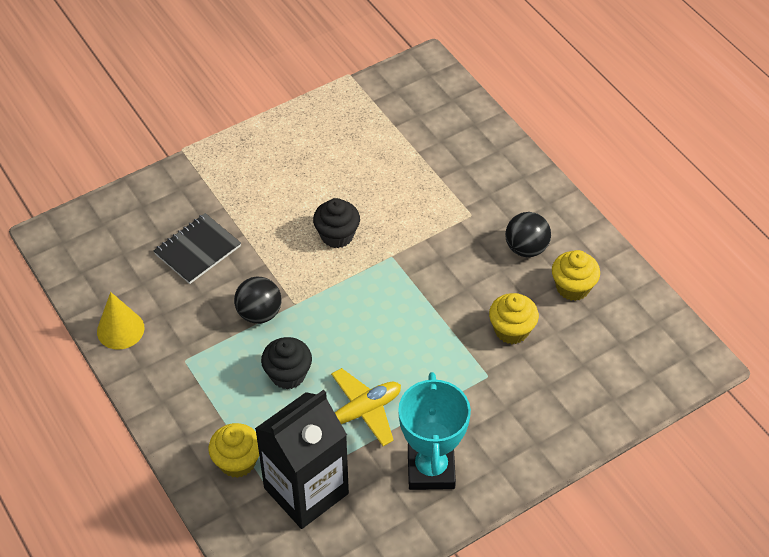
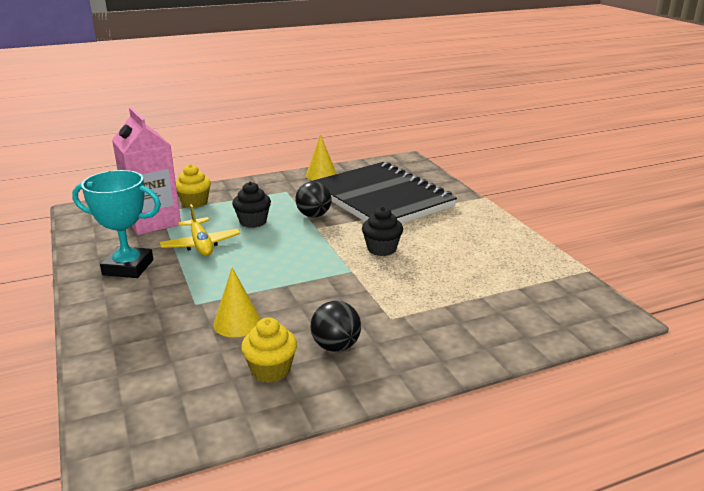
camera: 100 degrees right, 25 degrees down
black notebook [153,213,241,284] -> black notebook [310,162,457,224], size x2.28
black carton [255,390,349,529] -> pink carton [112,107,181,235]
yellow cupcake [489,293,539,344] -> yellow cone [213,268,261,337]

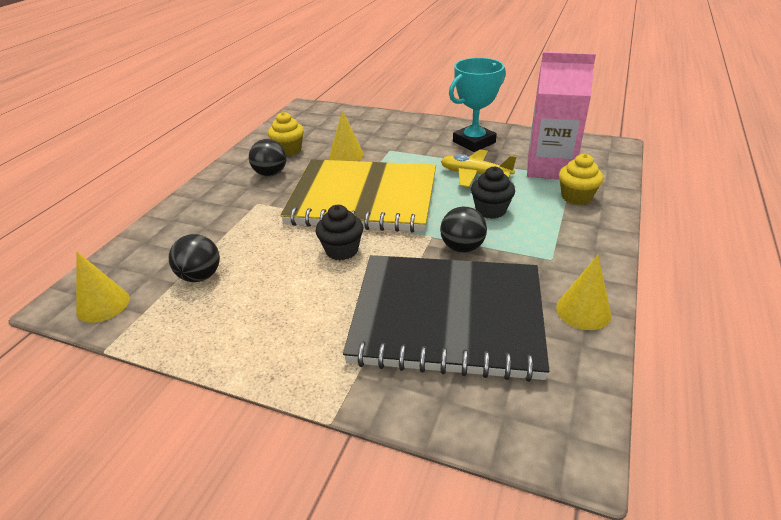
camera: 135 degrees right, 10 degrees up
none -> yellow cone [76,251,130,323]
none -> black ball [169,234,220,282]
none -> yellow notebook [280,159,436,233]

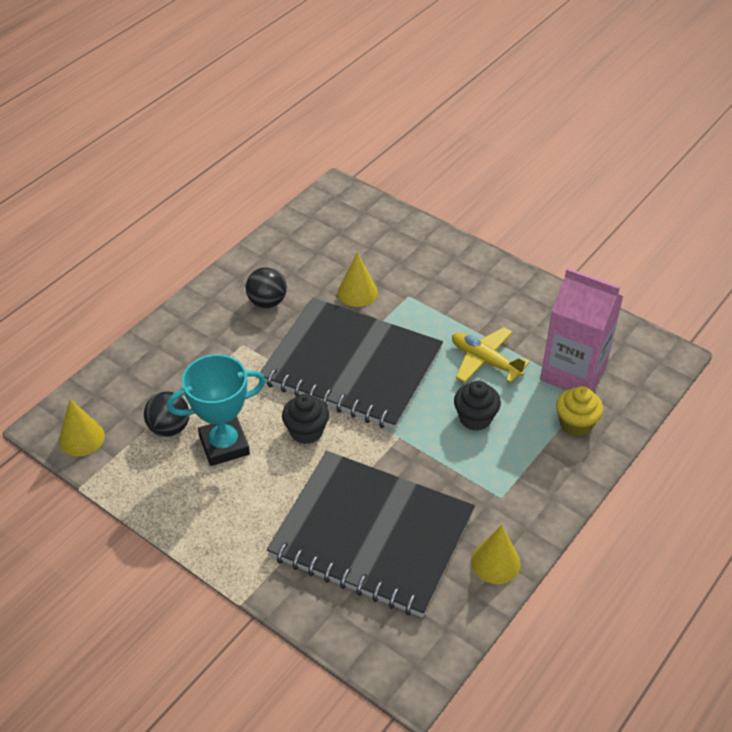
camera: 15 degrees right, 10 degrees up
yellow cupcake [268,112,304,156] -> none
yellow notebook [280,159,436,233] -> black notebook [260,298,443,430]
black ball [440,206,487,253] -> none
turquoise trophy [449,58,506,152] -> turquoise trophy moved to [167,354,266,466]

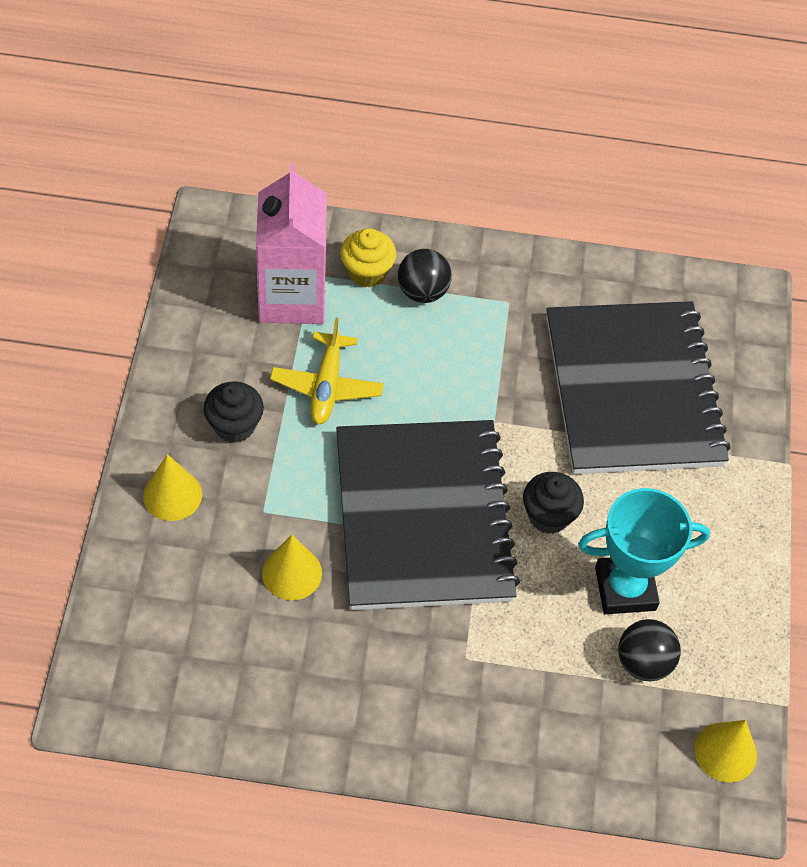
camera: 125 degrees left, 10 degrees up
turquoise trophy [167,354,266,466] -> turquoise trophy turned 45 degrees counterclockwise [578,488,710,614]
black ball [246,267,287,308] -> black ball moved to [398,249,452,303]
black cupcake [454,381,501,431] -> black cupcake moved to [204,381,264,443]
yellow cone [471,525,521,584] -> yellow cone moved to [143,454,202,521]

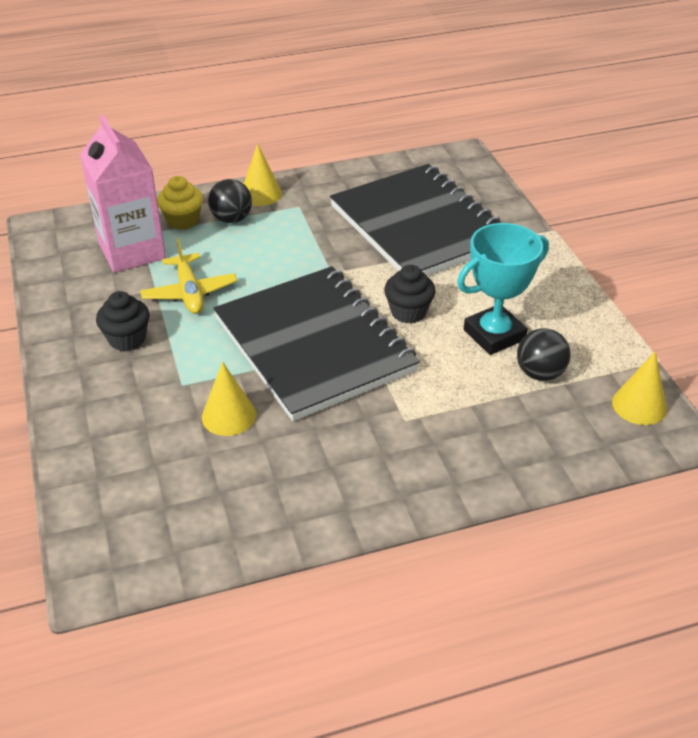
camera: 20 degrees left, 15 degrees down
yellow cone [143,454,202,521] -> yellow cone moved to [244,144,282,206]

